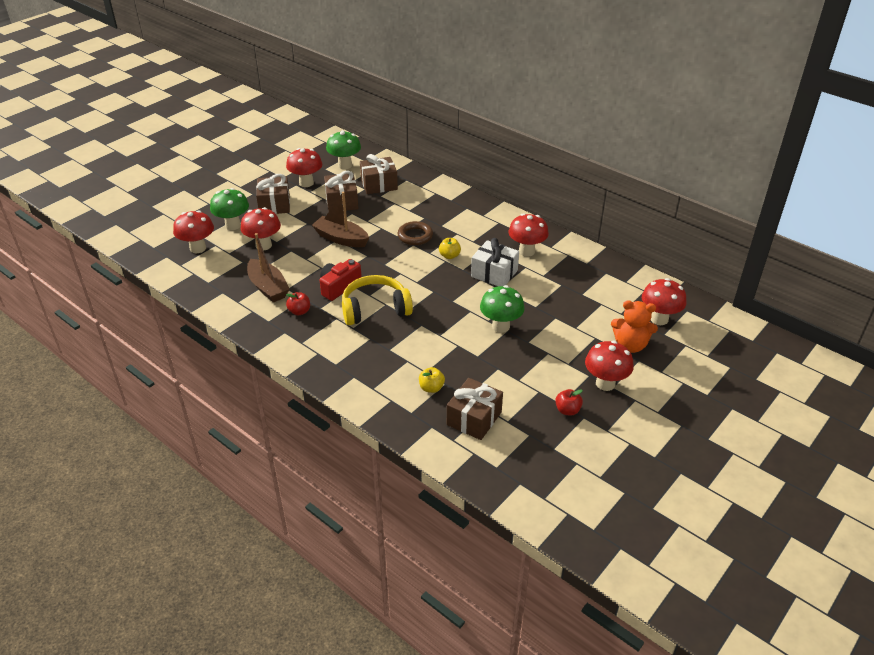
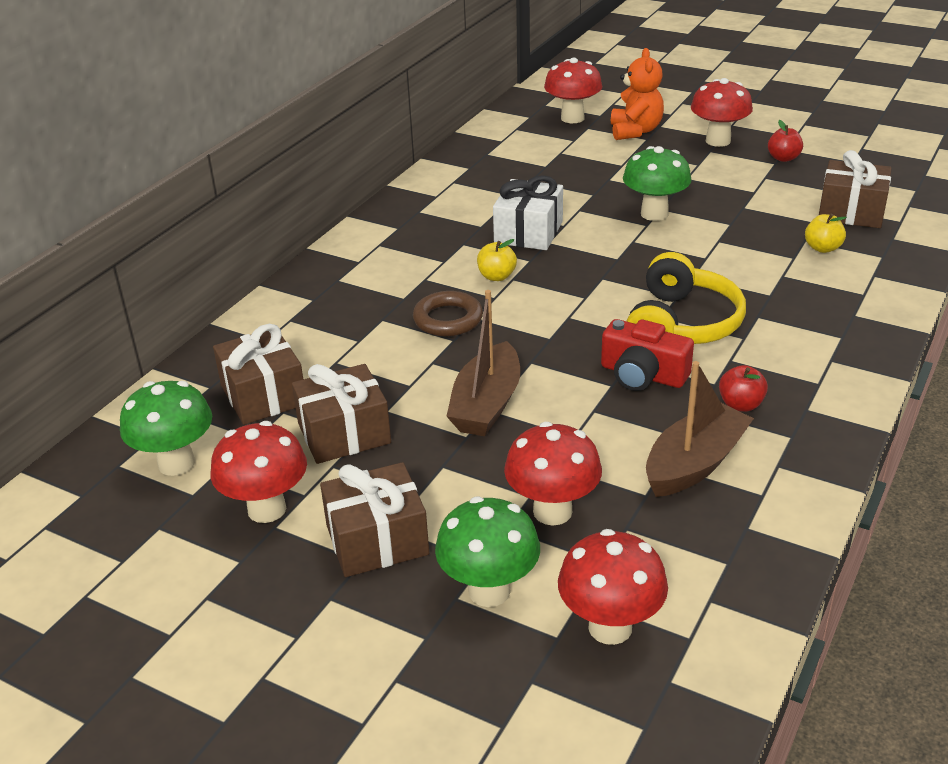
camera: 100 degrees left, 5 degrees down
yellow headphones [342,275,413,325] -> yellow headphones turned 135 degrees counterclockwise [627,252,746,344]
red mushroom [509,213,549,257] -> none

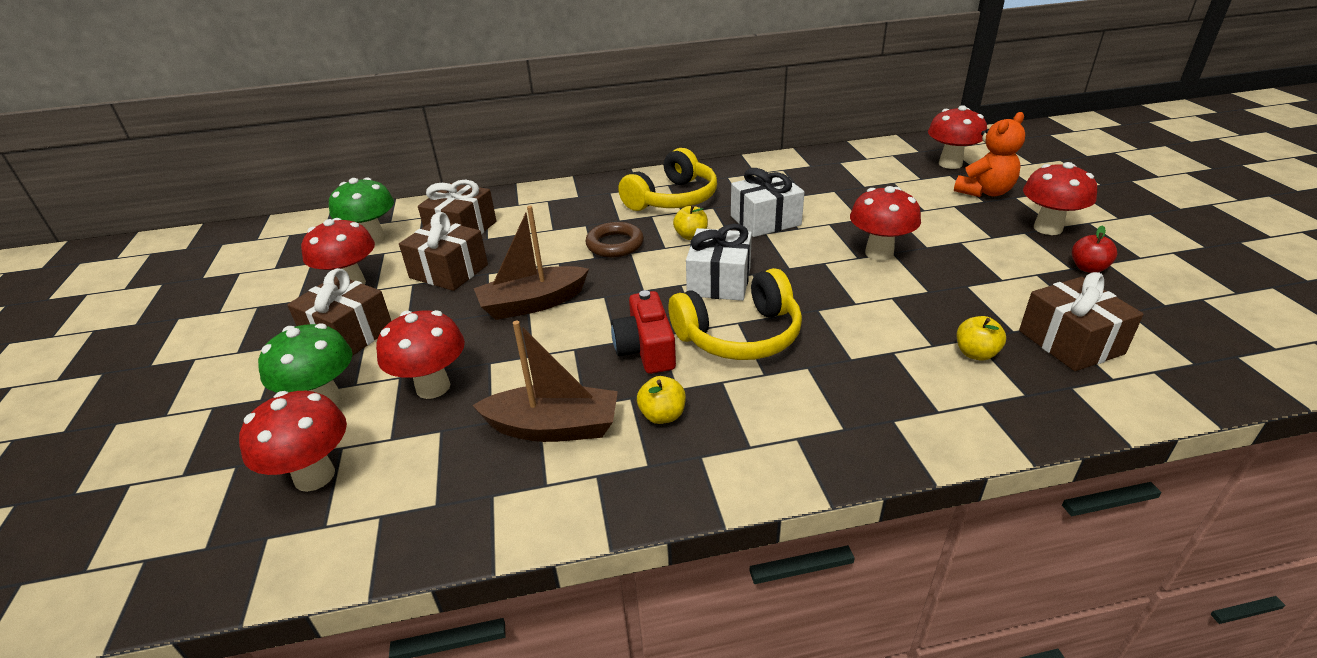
camera: 50 degrees right, 0 degrees up
green mushroom [623,146,692,221] -> red mushroom [850,186,921,261]
red apple [719,365,768,412] -> yellow apple [637,376,686,424]
none -> yellow headphones [618,148,717,211]
none -> white gift [686,224,752,301]

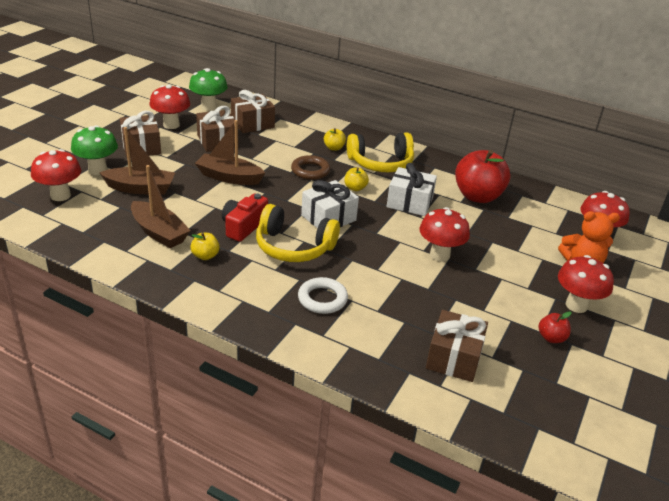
camera: 35 degrees right, 0 degrees up
red mushroom [376,310,465,399] -> brown boat [99,127,175,194]
yellow apple [957,316,1006,361] -> yellow apple moved to [324,128,346,151]
none -> white ring [298,277,348,314]
none -> red apple [455,150,511,203]

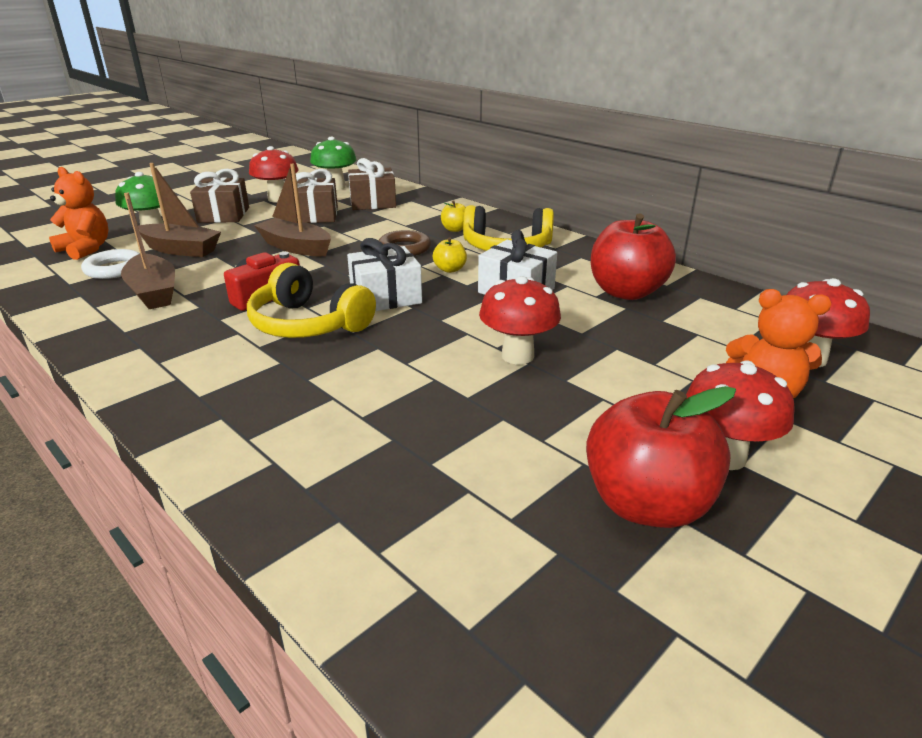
camera: 20 degrees right, 5 degrees down
red mushroom [31,149,81,201] -> orange teddy bear [49,167,108,260]
yellow apple [190,233,220,260] -> none
white ring [298,277,348,314] -> white ring moved to [81,249,140,279]
brown gift [426,310,488,382] -> none
red apple [538,311,572,343] -> red apple [586,386,736,528], size x2.22

